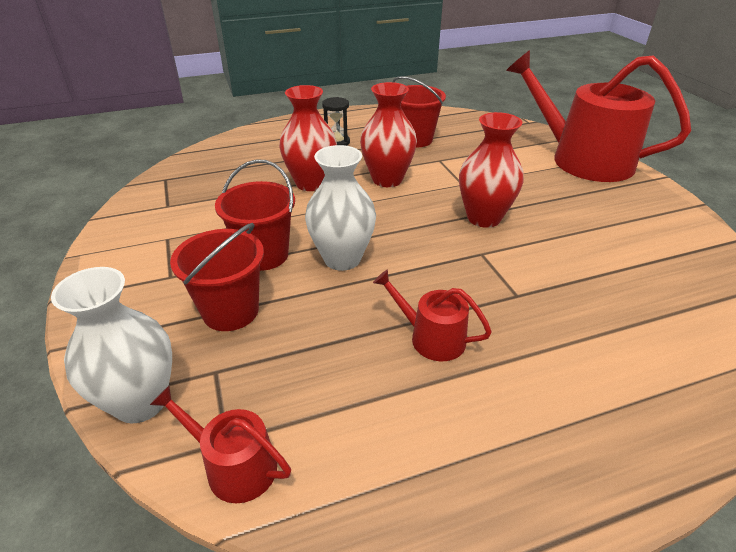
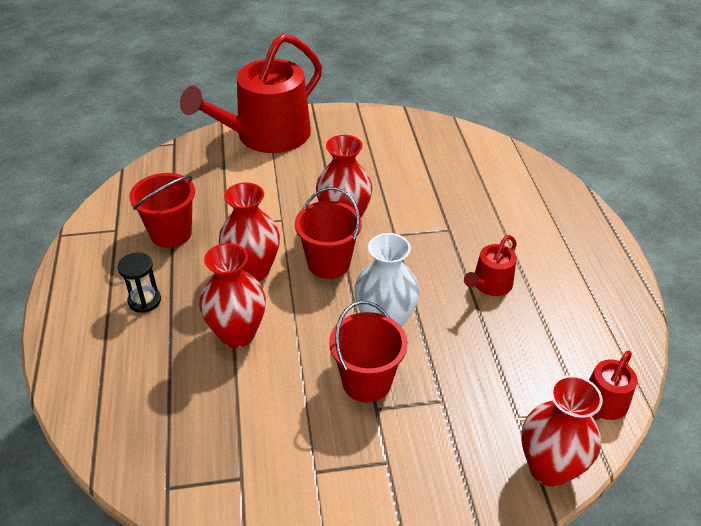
camera: 80 degrees left, 5 degrees up
white vase [51,267,172,424] -> red vase [522,375,603,487]
red bucket [170,223,264,331] -> red bucket moved to [295,187,362,279]

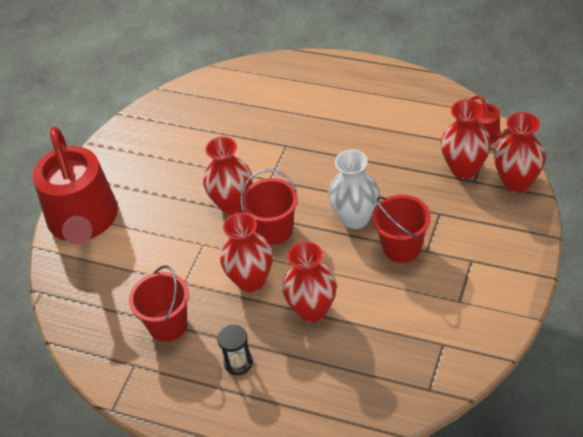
camera: 55 degrees left, 5 degrees up
red watering can [464,235,517,296] -> none
none -> red vase [441,99,491,179]

